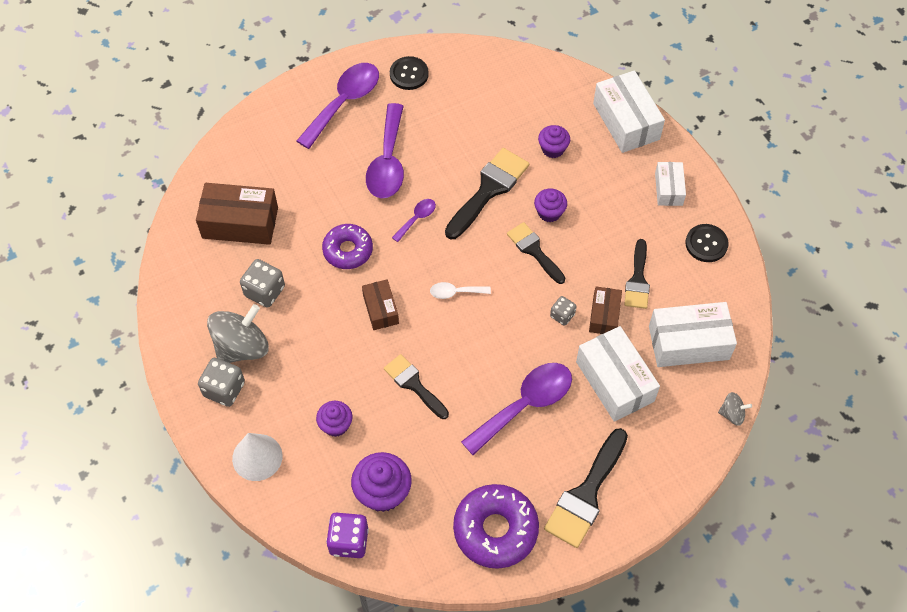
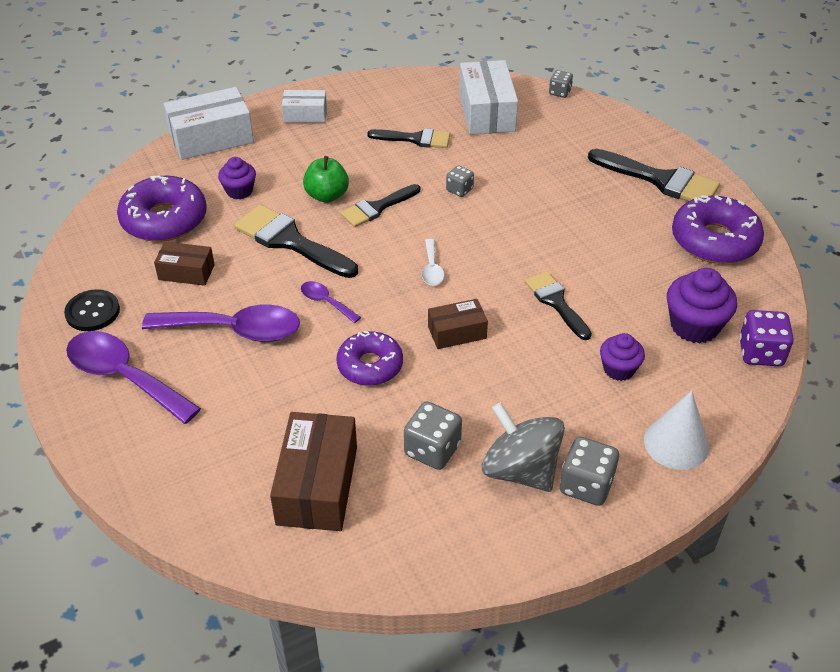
camera: 90 degrees left, 15 degrees down
black brush [384,354,449,419] -> black brush turned 105 degrees clockwise [525,271,592,340]
purple spoon [461,363,572,455] -> none
purple cupcake [534,188,567,222] -> green apple [303,156,349,203]
white box [576,326,660,422] -> none
brown box [589,286,622,334] -> brown box moved to [154,242,215,286]
black button [685,224,729,262] -> none
grey spinning top [718,392,752,426] -> grey dice [549,70,573,98]
none -> purple donut [117,176,207,242]

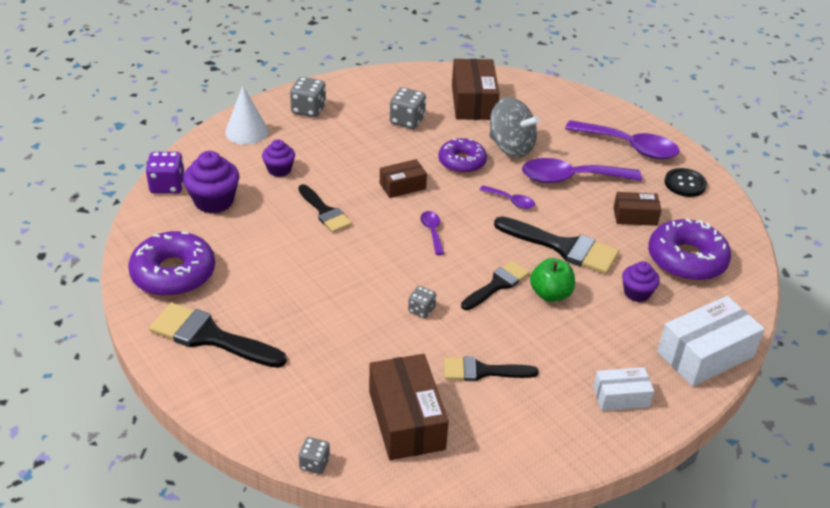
camera: 170 degrees right, 5 degrees down
white spoon [422,239,444,286] -> purple spoon [420,211,444,255]
white box [459,60,518,135] -> brown box [369,354,449,460]
grey spinning top [482,402,565,492] -> grey spinning top moved to [489,97,540,158]

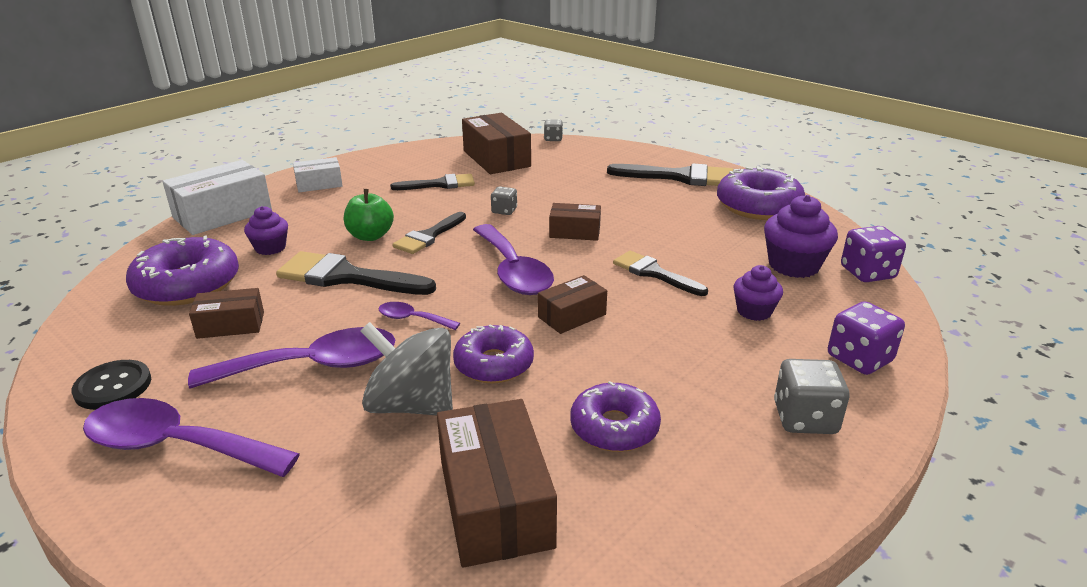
camera: 170 degrees right, 10 degrees down
white cone [225,86,269,144] -> purple dice [828,301,905,375]
grey dice [390,87,426,129] -> purple donut [570,381,661,452]
purple spoon [420,211,444,255] -> purple spoon [473,224,554,295], size x2.08
none -> brown box [549,203,601,241]

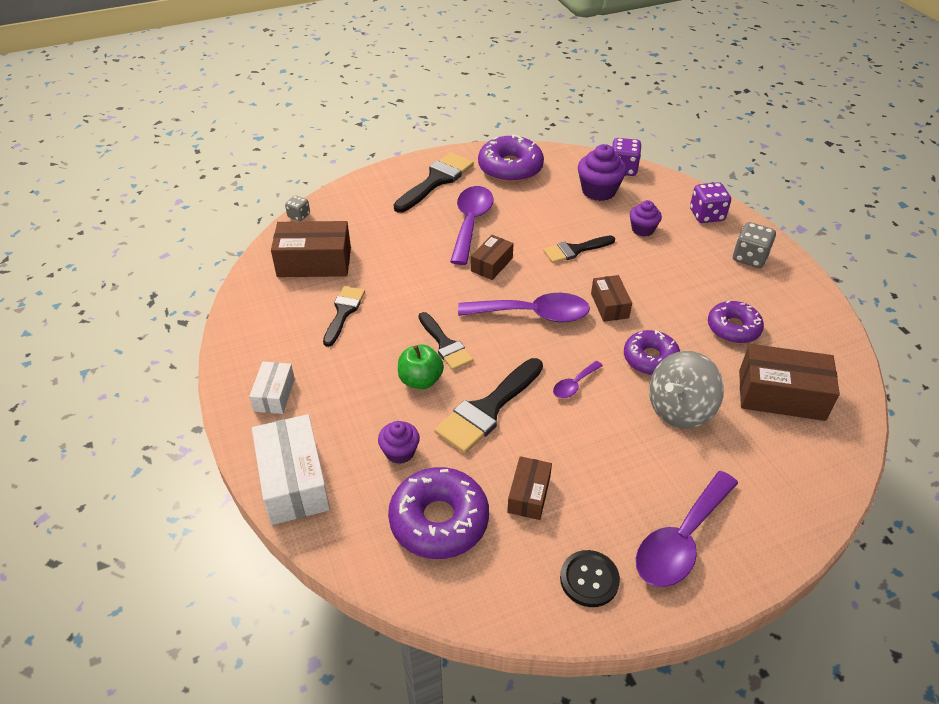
camera: 65 degrees left, 15 degrees up
purple spoon [188,327,396,389] -> purple spoon moved to [450,186,494,265]
grey dice [491,187,517,215] -> none

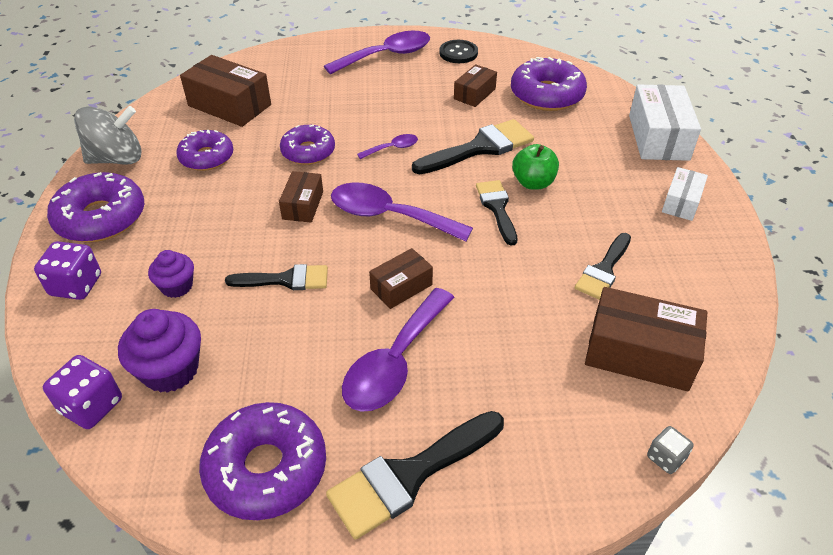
camera: 160 degrees left, 0 degrees up
purple cupcake [378,421,420,464] -> none
grey spinning top [649,351,724,429] -> grey spinning top moved to [74,106,141,165]
grey dice [733,222,776,268] -> purple donut [47,172,144,242]

